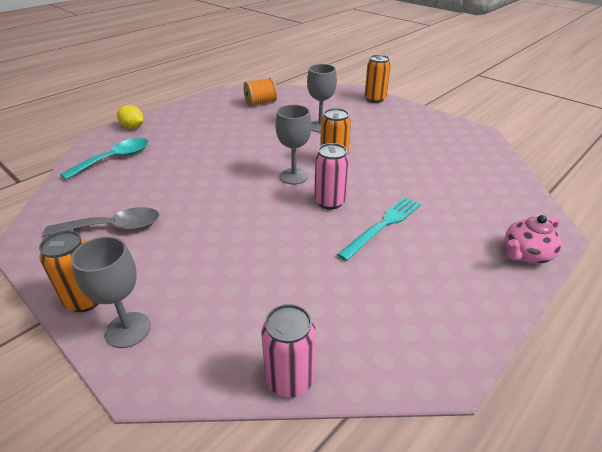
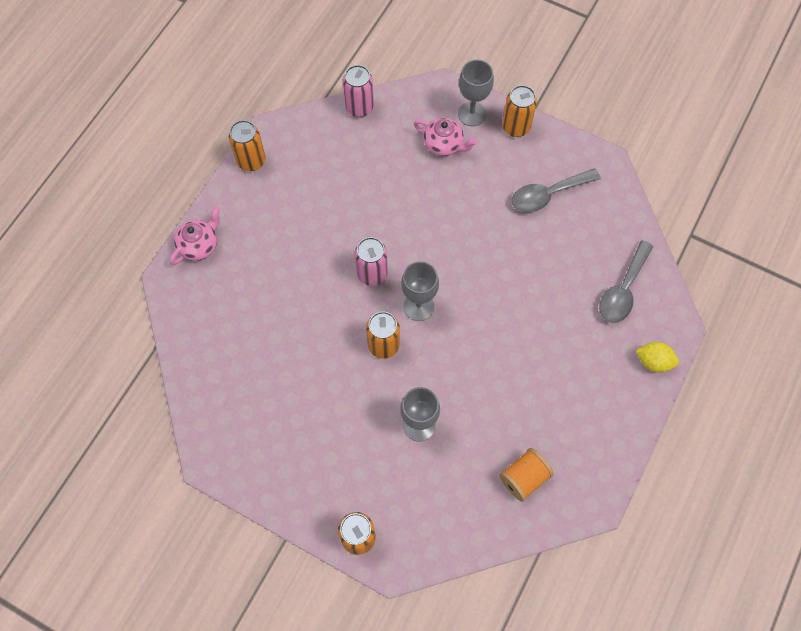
camera: 165 degrees right, 30 degrees up
turquoise spoon [61,138,148,180] -> grey spoon [599,240,654,323]
turquoise fork [337,197,421,261] -> none
none -> orange can [229,120,265,171]
none -> pink teapot [414,118,477,156]

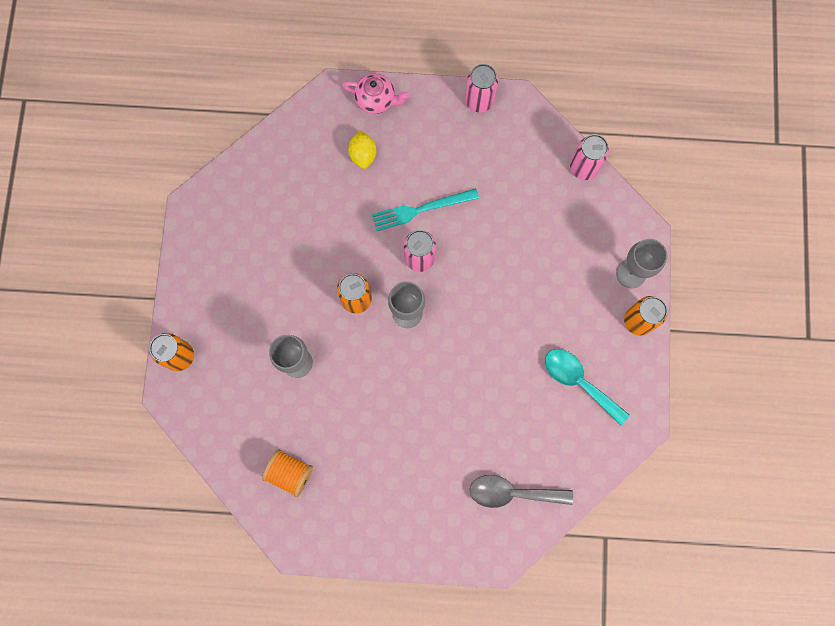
camera: 65 degrees right, 10 degrees up
orange can [229,120,265,171] -> pink can [465,64,498,113]
pink teapot [414,118,477,156] -> none
grey spoon [511,168,601,212] -> turquoise spoon [545,349,630,425]
yellow lemon [636,342,679,373] -> yellow lemon moved to [348,131,376,169]
none -> turquoise fork [372,188,479,231]

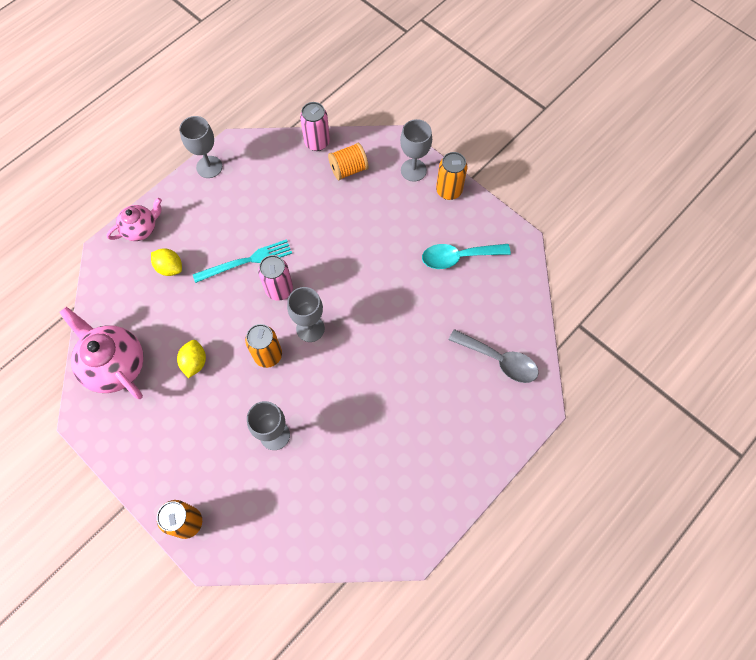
camera: 50 degrees left, 10 degrees down
orange spool [262,449,313,497] -> orange spool moved to [328,143,369,180]
turquoise fork [372,188,479,231] -> turquoise fork turned 135 degrees counterclockwise [193,239,292,283]
pink can [465,64,498,113] -> grey goblet [179,116,222,178]
grey spoon [469,475,573,508] -> grey spoon turned 105 degrees counterclockwise [448,329,539,383]
none -> pink teapot [59,307,144,399]
none -> yellow lemon [177,340,206,378]

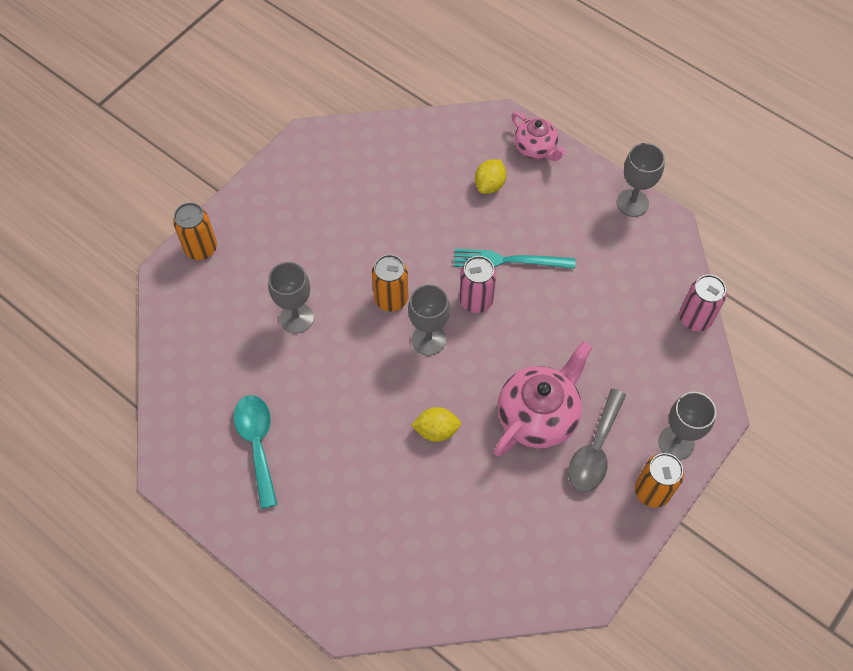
camera: 85 degrees right, 5 degrees down
pink teapot [59,307,144,399] -> pink teapot moved to [494,342,592,457]
yellow lemon [177,340,206,378] -> yellow lemon moved to [411,407,461,442]
turquoise fork [193,239,292,283] -> turquoise fork turned 120 degrees clockwise [454,248,575,269]
orange spool [328,143,369,180] -> none
turquoise spoon [422,244,511,269] -> turquoise spoon moved to [234,395,278,509]
grey spoon [448,329,539,383] -> grey spoon moved to [568,389,626,492]

